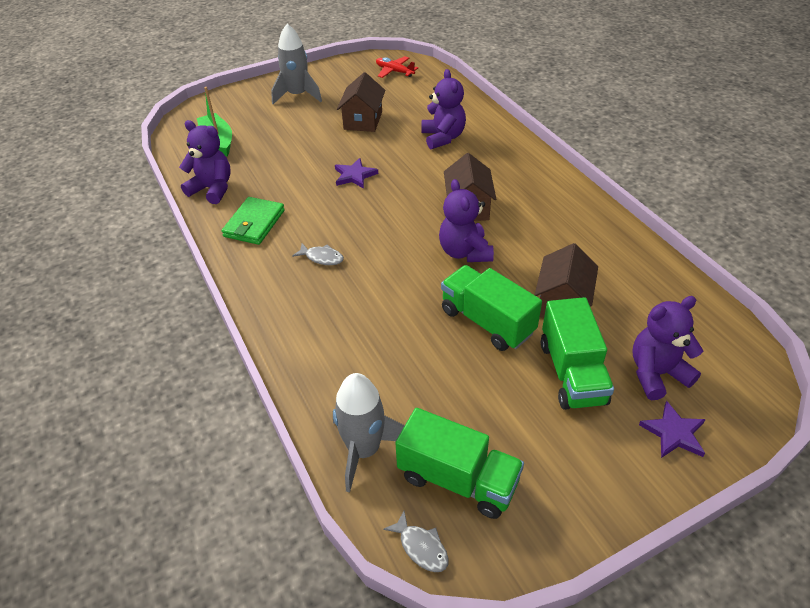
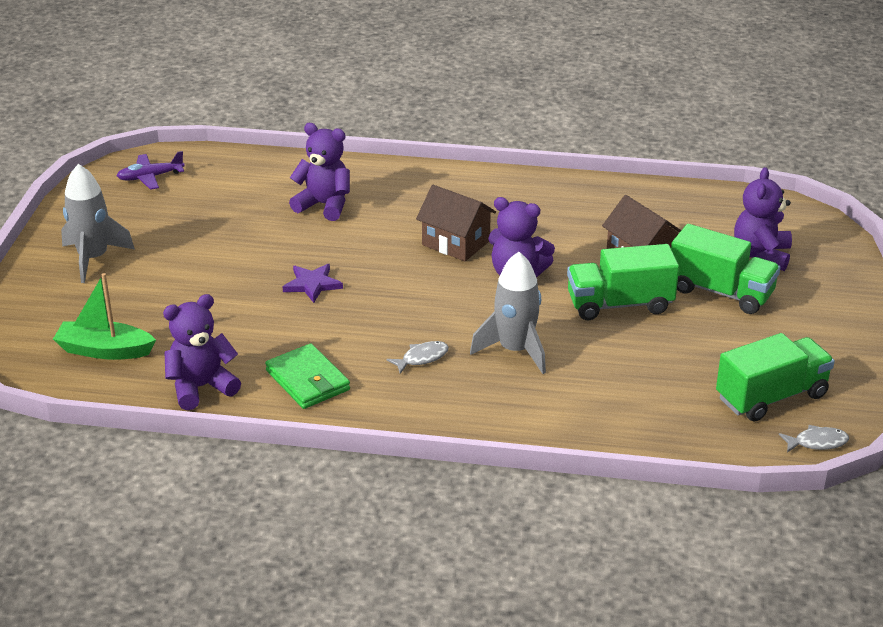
camera: 55 degrees left, 10 degrees down
grey rocket [333,373,405,492] -> grey rocket moved to [470,252,546,374]
brown house [337,72,386,132] -> none
red plane [376,56,418,78] -> purple plane [117,151,185,190]
purple star [639,401,706,458] -> none

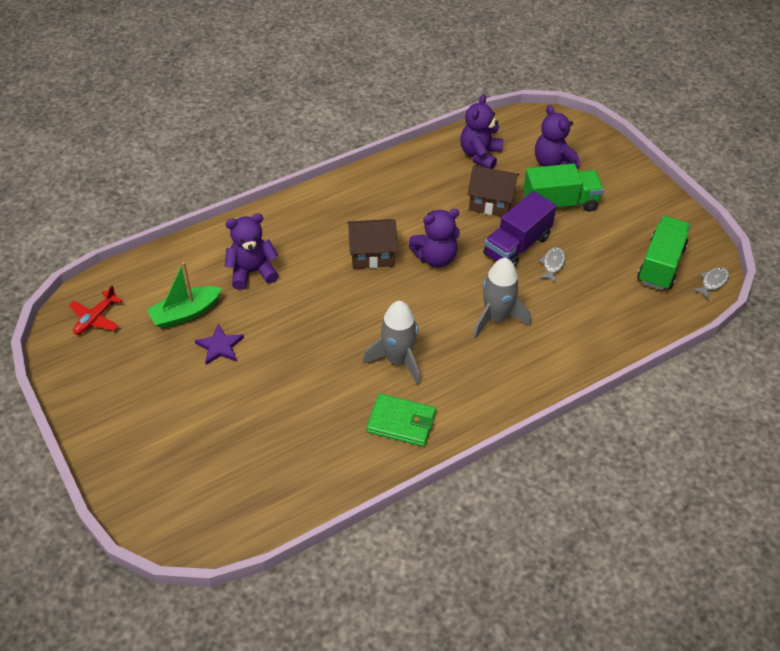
camera: 40 degrees left, 15 degrees up
green boat [53,273,156,360] -> green boat moved to [147,262,222,329]
grey rocket [61,164,135,283] -> grey rocket moved to [363,301,420,385]
purple plane [117,151,185,190] -> red plane [69,285,123,334]
purple teddy bear [163,294,241,410] -> purple teddy bear moved to [460,94,503,169]
purple star [283,264,343,303] -> purple star moved to [195,324,244,365]
grey fish [387,341,449,374] -> grey fish moved to [539,247,565,283]
green truck [567,244,679,320] -> purple truck [483,191,557,267]

